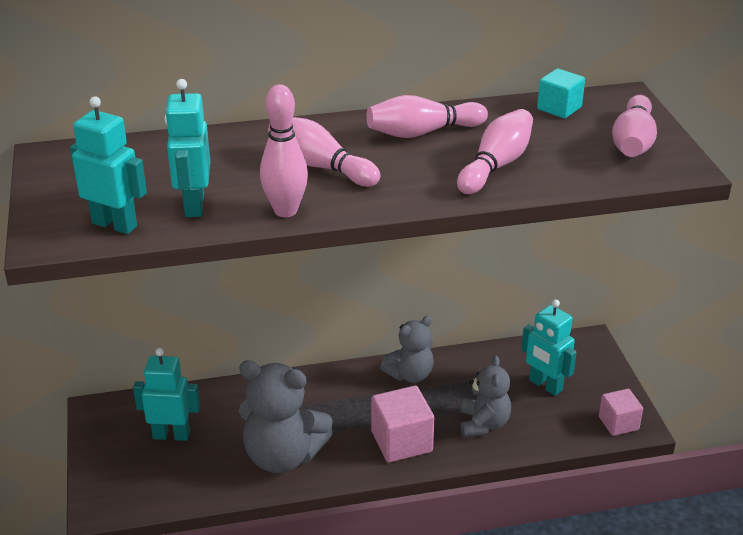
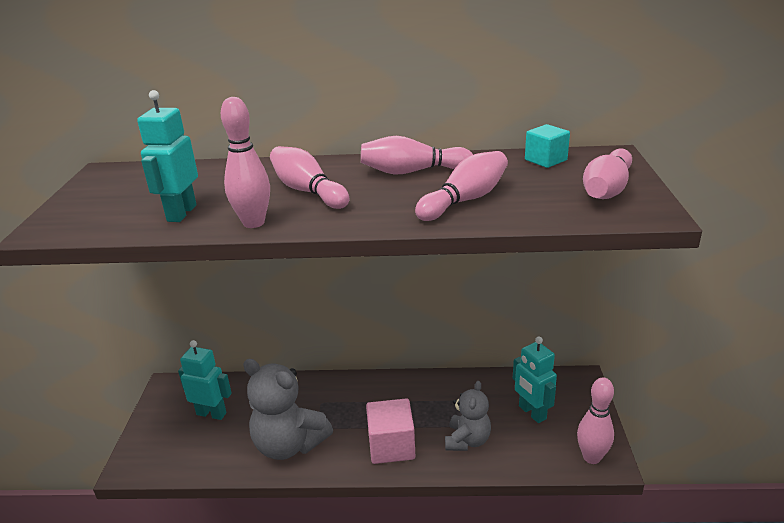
camera: 15 degrees right, 5 degrees down
turquoise robot [70,97,147,234] -> none
grey teddy bear [380,316,434,383] -> none
pink cube [599,389,643,436] -> pink bowling pin [577,377,614,464]

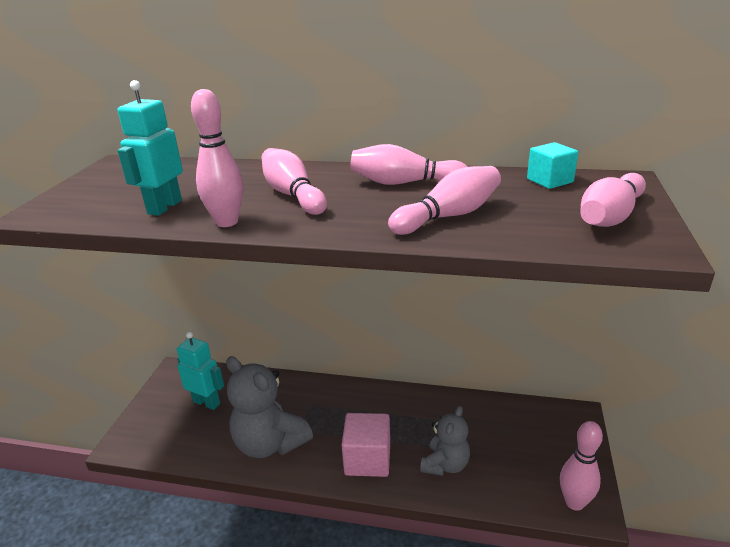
camera: 10 degrees right, 0 degrees up
turquoise robot [513,337,557,423] -> none

